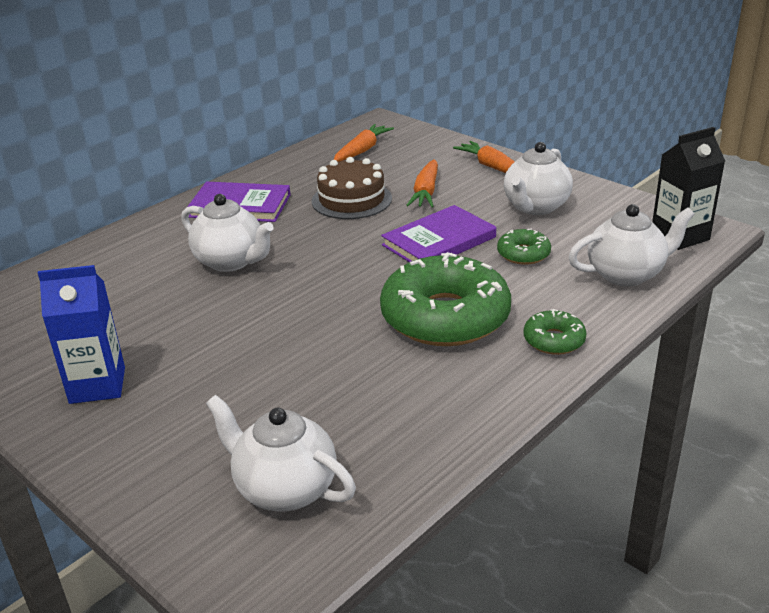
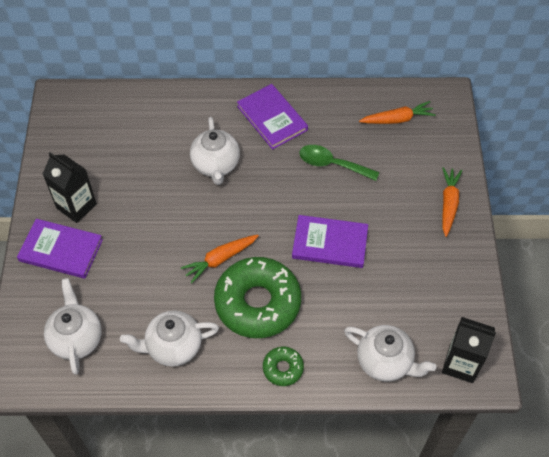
camera: 45 degrees right, 25 degrees up
blue carton [38,265,125,404] -> black carton [43,152,97,223]
brown cake [312,157,392,219] -> green spoon [299,145,379,181]
orange carrot [406,159,438,207] -> orange carrot moved to [181,235,259,283]
green donut [497,229,551,265] -> none
white teapot [504,142,573,215] -> white teapot moved to [120,310,219,367]
none -> purple book [17,219,103,279]

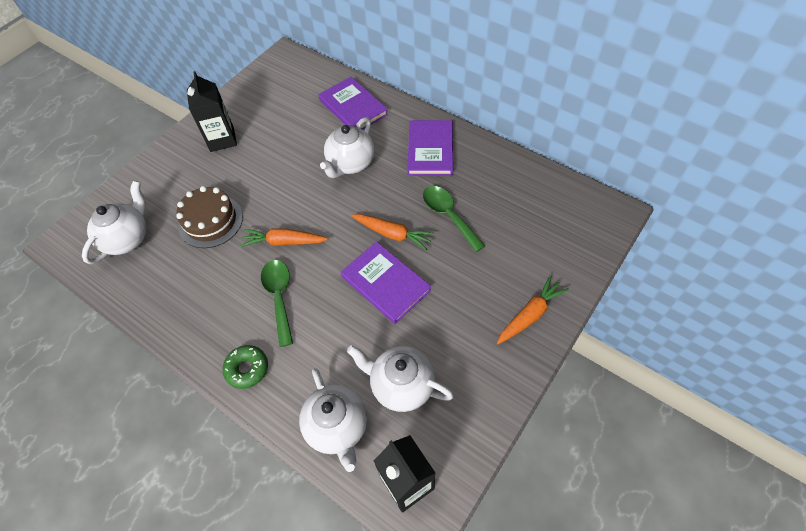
camera: 40 degrees right, 0 degrees up
purple book [17,219,103,279] -> purple book moved to [318,77,388,130]
white teapot [120,310,219,367] -> white teapot moved to [347,345,454,412]
green donut [214,257,301,338] -> green spoon [261,260,293,347]
orange carrot [359,101,436,124] -> orange carrot moved to [351,214,434,250]
none -> brown cake [176,186,243,248]

